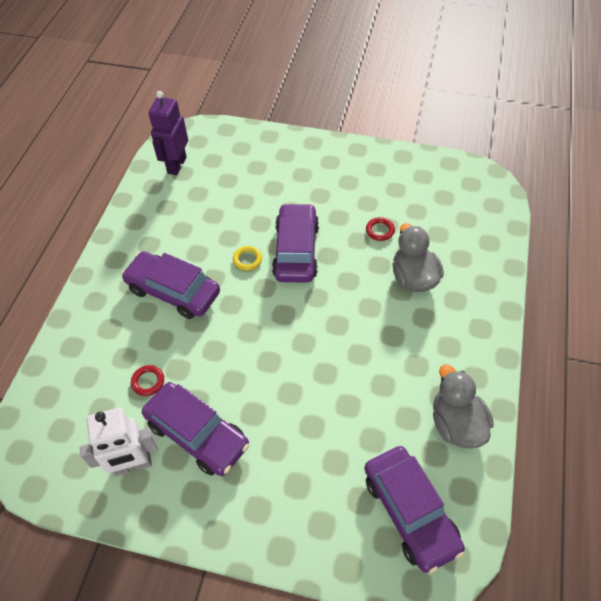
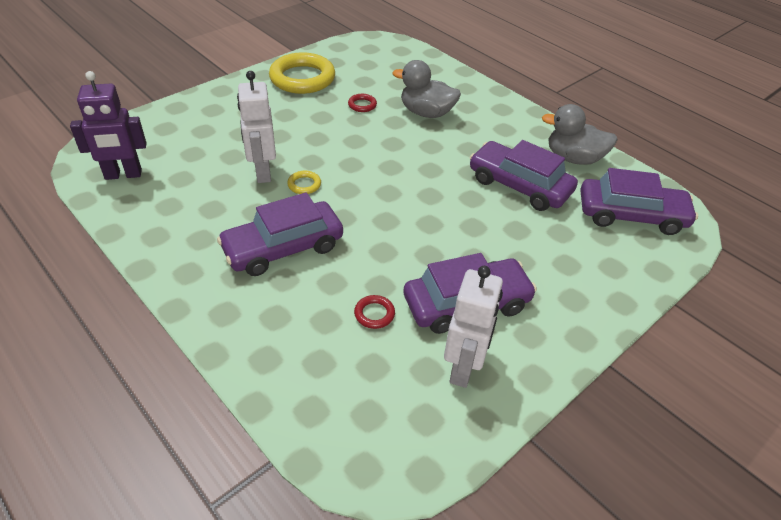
camera: 60 degrees left, 10 degrees down
purple robot [148,91,188,175] -> purple robot turned 60 degrees counterclockwise [70,71,146,180]
purple car [272,203,319,283] -> purple car moved to [469,140,578,211]
none -> white robot [237,71,276,183]
none -> yellow ring [269,52,335,94]

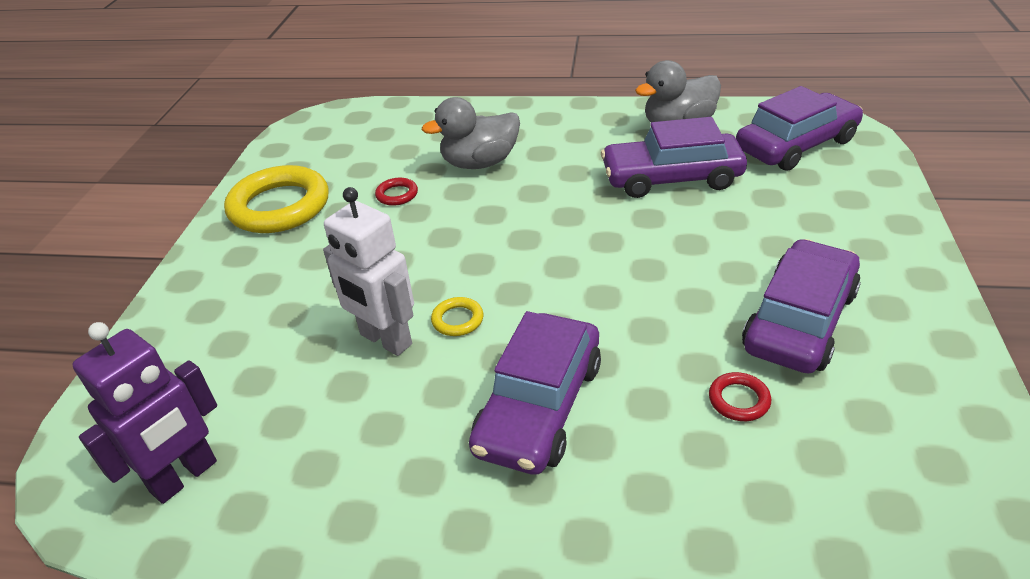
camera: 35 degrees left, 5 degrees down
white robot [444,266,503,388] -> none

